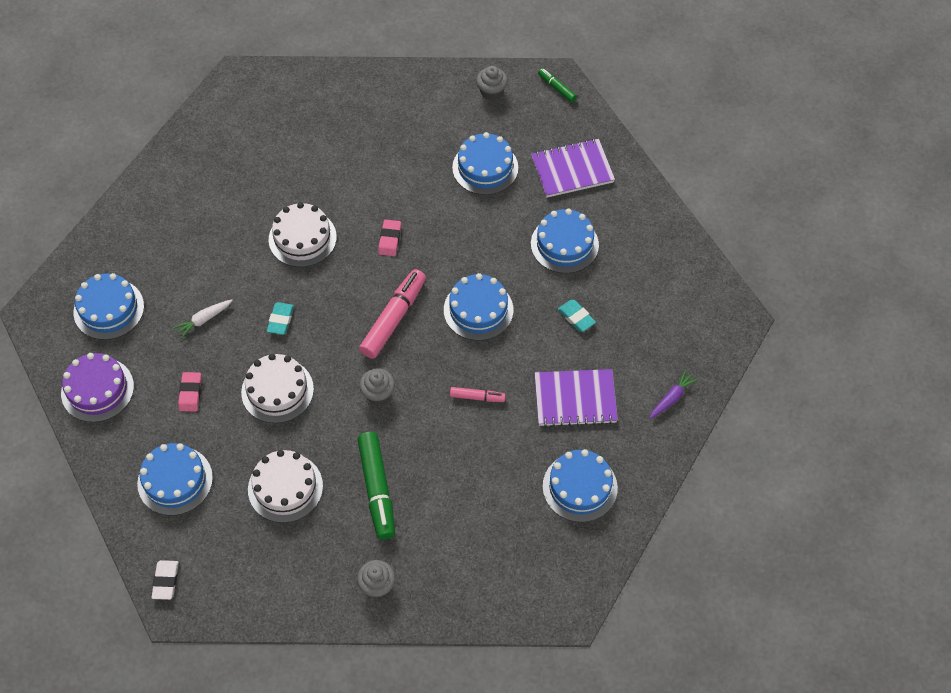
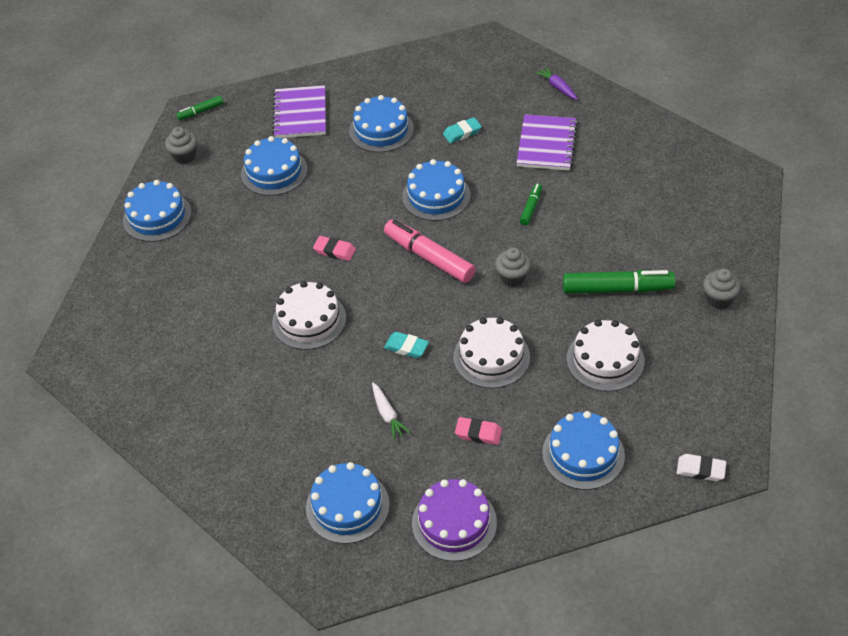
camera: 75 degrees left, 10 degrees down
pink marker [450,387,506,402] -> green marker [520,183,542,225]
blue cake [543,449,618,522] -> blue cake moved to [123,180,192,242]

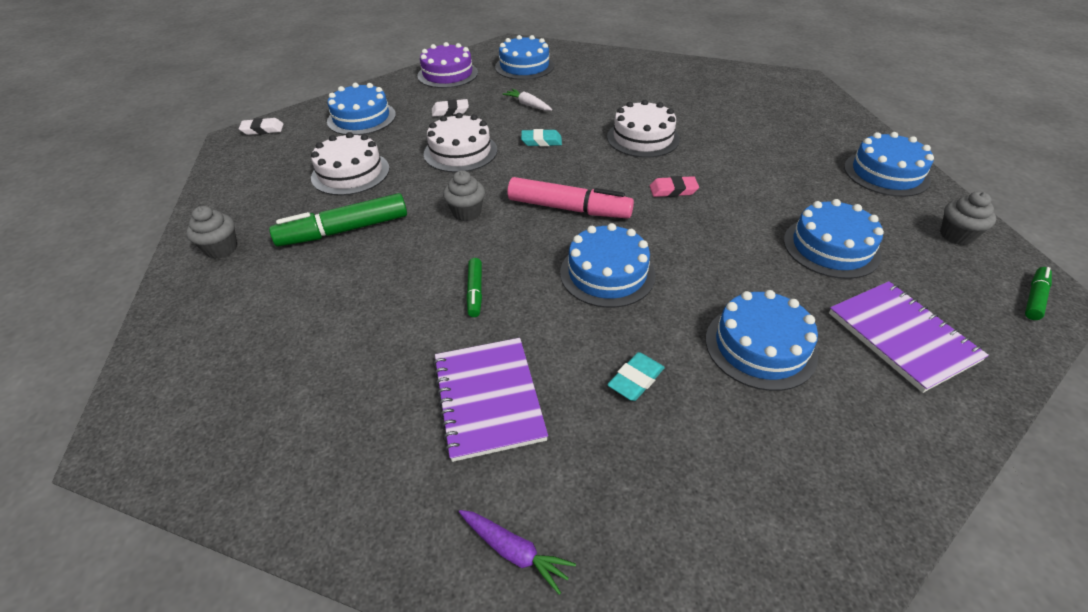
camera: 155 degrees right, 5 degrees down
pink eraser [455,417,502,445] -> white eraser [432,99,469,117]

